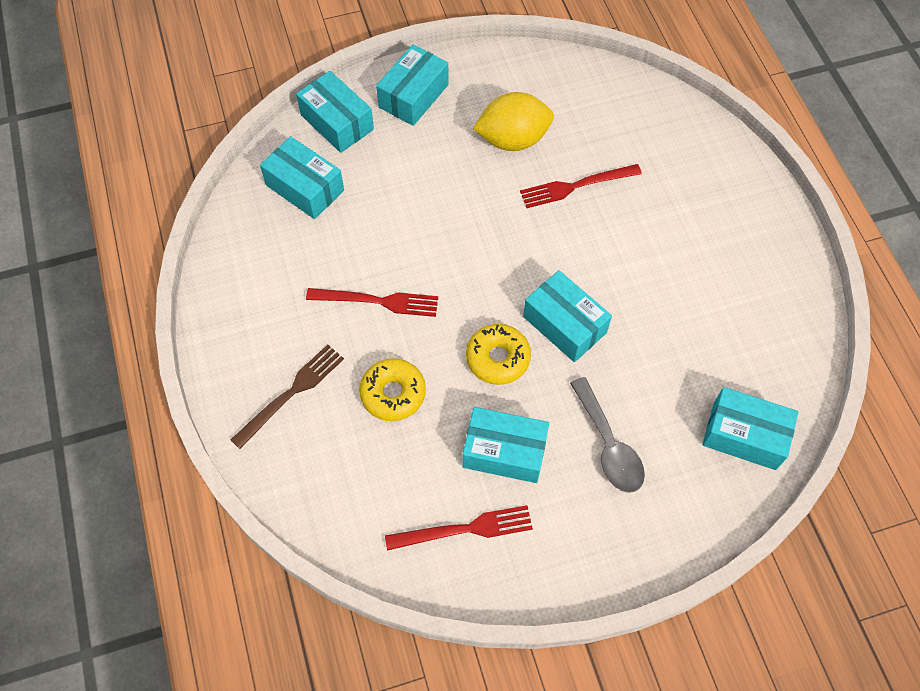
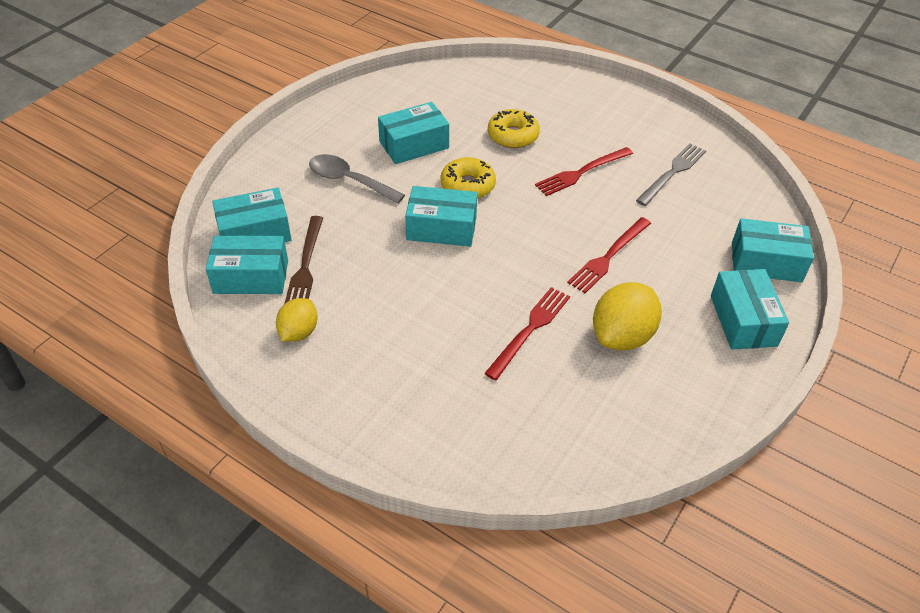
camera: 140 degrees right, 15 degrees down
brown fork [231,345,344,449] -> brown fork moved to [284,216,323,304]
turquoise box [260,136,344,219] -> turquoise box moved to [206,235,288,294]
red fork [385,505,533,550] -> red fork moved to [567,217,651,293]
none -> yellow lemon [276,298,318,342]
none -> grey fork [636,143,706,206]

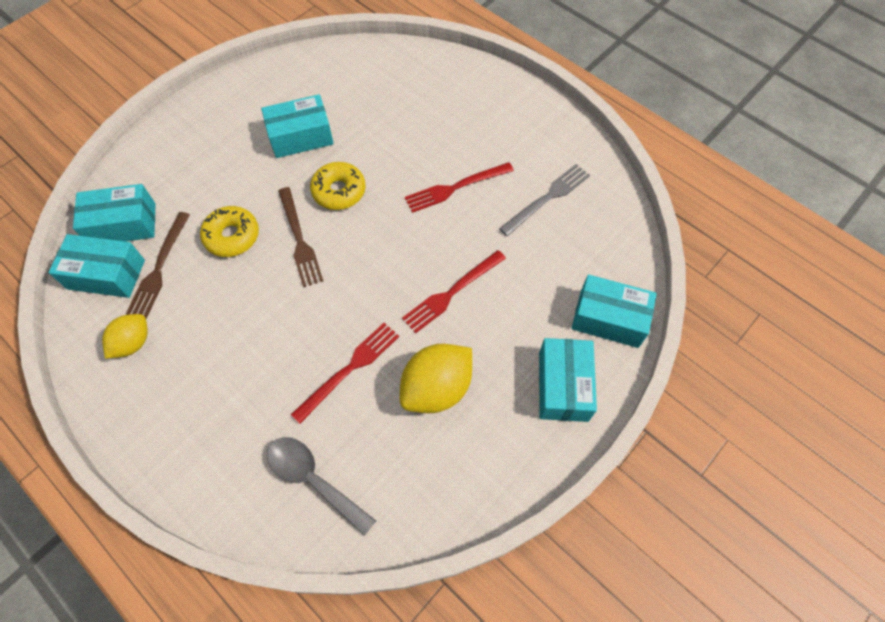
camera: 10 degrees right, 15 degrees up
grey spoon [309,154,405,204] -> grey spoon moved to [267,437,376,536]
turquoise box [405,186,477,247] -> brown fork [278,187,323,287]
yellow donut [488,109,540,148] -> yellow donut moved to [200,206,259,257]

